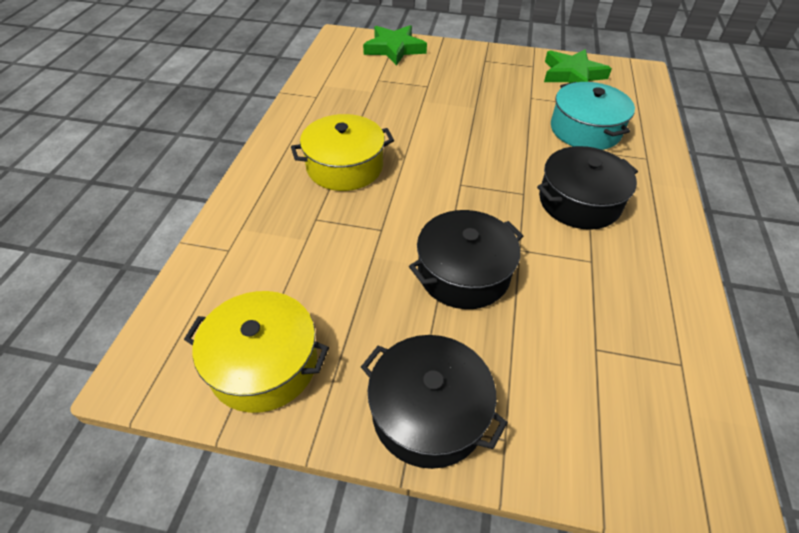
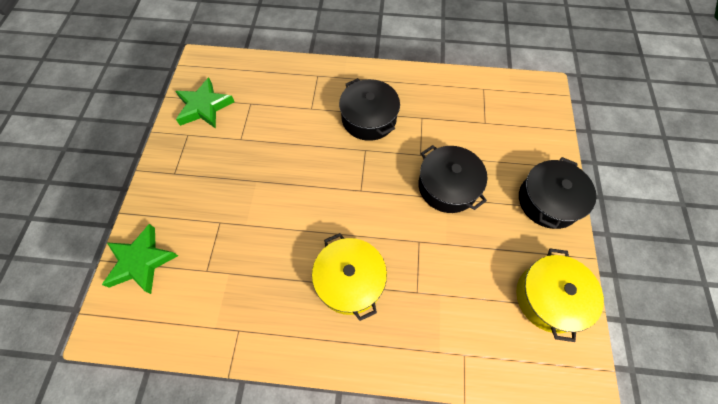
camera: 95 degrees left, 15 degrees up
turquoise pot [551,82,635,150] -> none

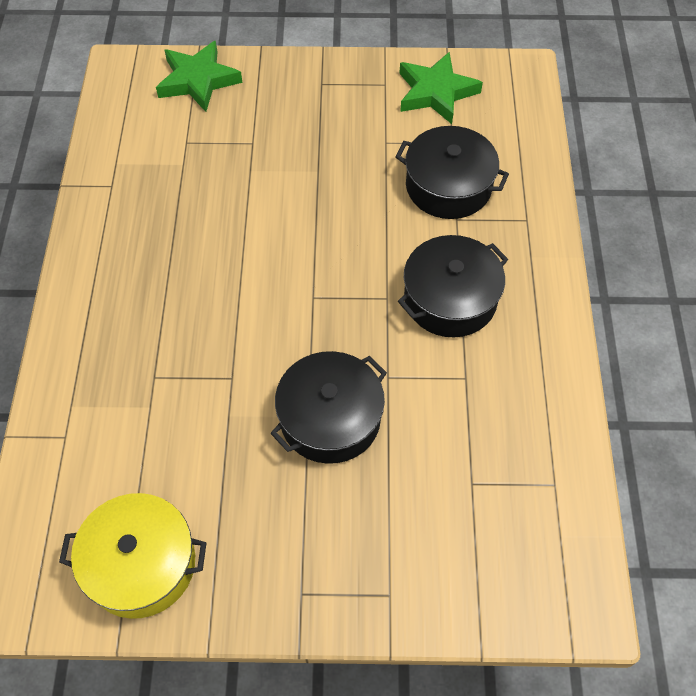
camera: 85 degrees right, 5 degrees down
yellow pot [312,233,387,321] -> none
black pot [519,157,596,229] -> black pot moved to [395,126,509,219]

